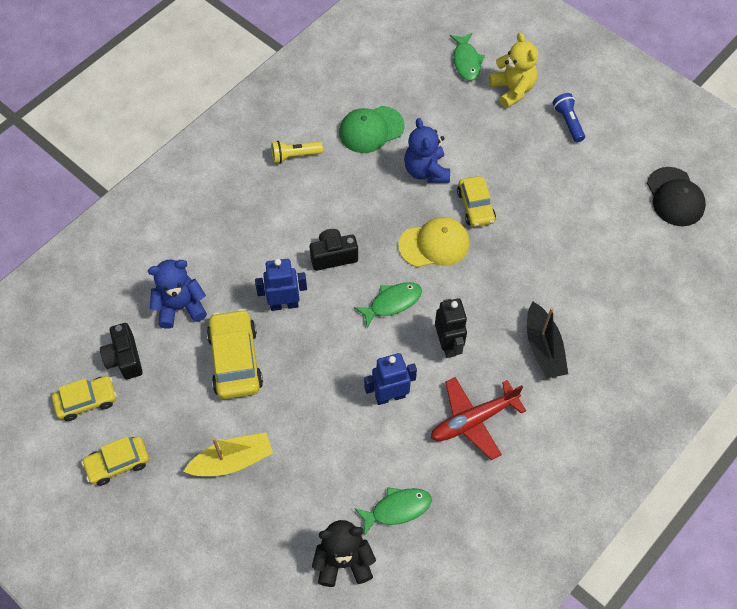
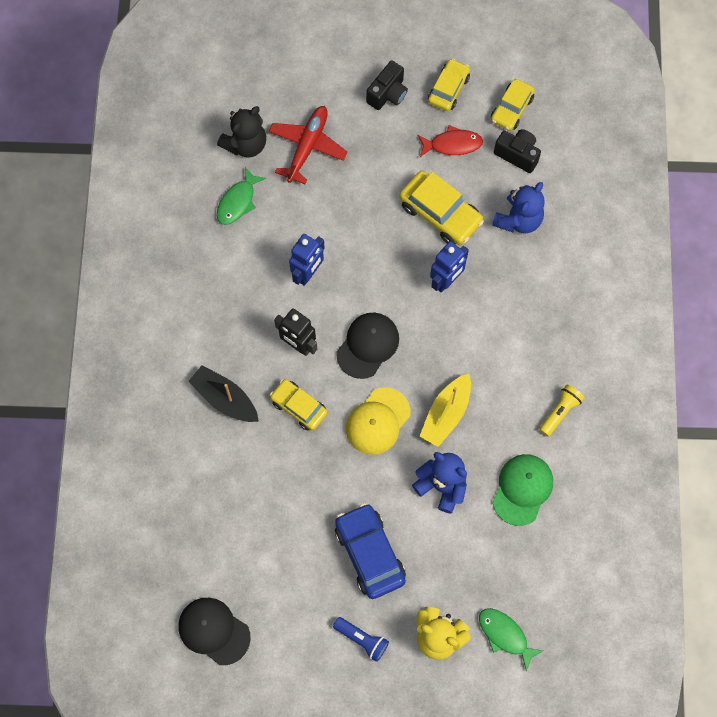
camera: 140 degrees right, 10 degrees up
yellow boat [183,432,273,476] -> yellow boat moved to [420,374,471,447]
black camera [309,229,358,271] -> black camera moved to [366,60,408,110]
green fish [354,282,422,328] -> black cap [336,313,399,379]
red plane [431,377,526,460] -> red plane moved to [268,106,348,184]
yellow car [457,176,496,227] -> yellow car moved to [270,379,328,431]
none -> blue car [335,503,406,599]
none -> red fish [418,125,483,157]

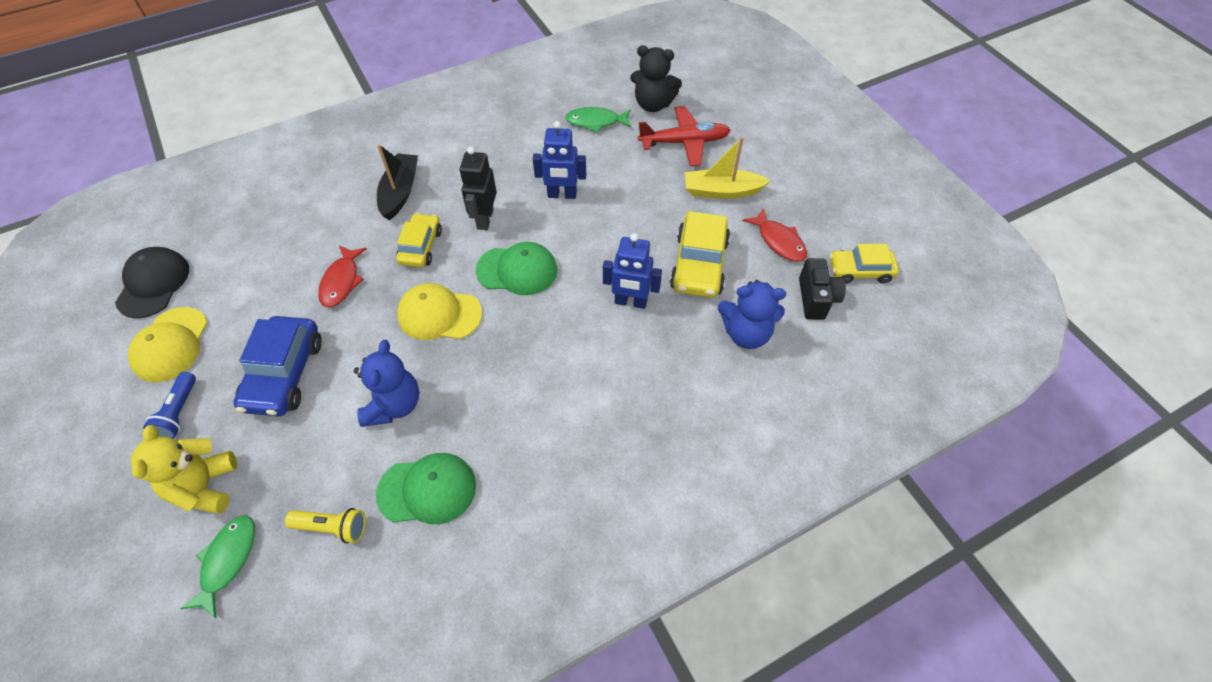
camera: 60 degrees right, 15 degrees down
blue car [335,503,406,599] -> blue car turned 150 degrees clockwise [233,316,322,416]
black cap [336,313,399,379] -> green cap [476,242,557,295]
black camera [366,60,408,110] -> none
yellow boat [420,374,471,447] -> yellow boat moved to [685,137,770,199]
yellow car [428,59,470,111] -> none
yellow flashlight [539,385,585,437] -> yellow flashlight moved to [285,508,366,543]
none -> yellow cap [128,307,208,382]
none -> red fish [318,245,367,307]

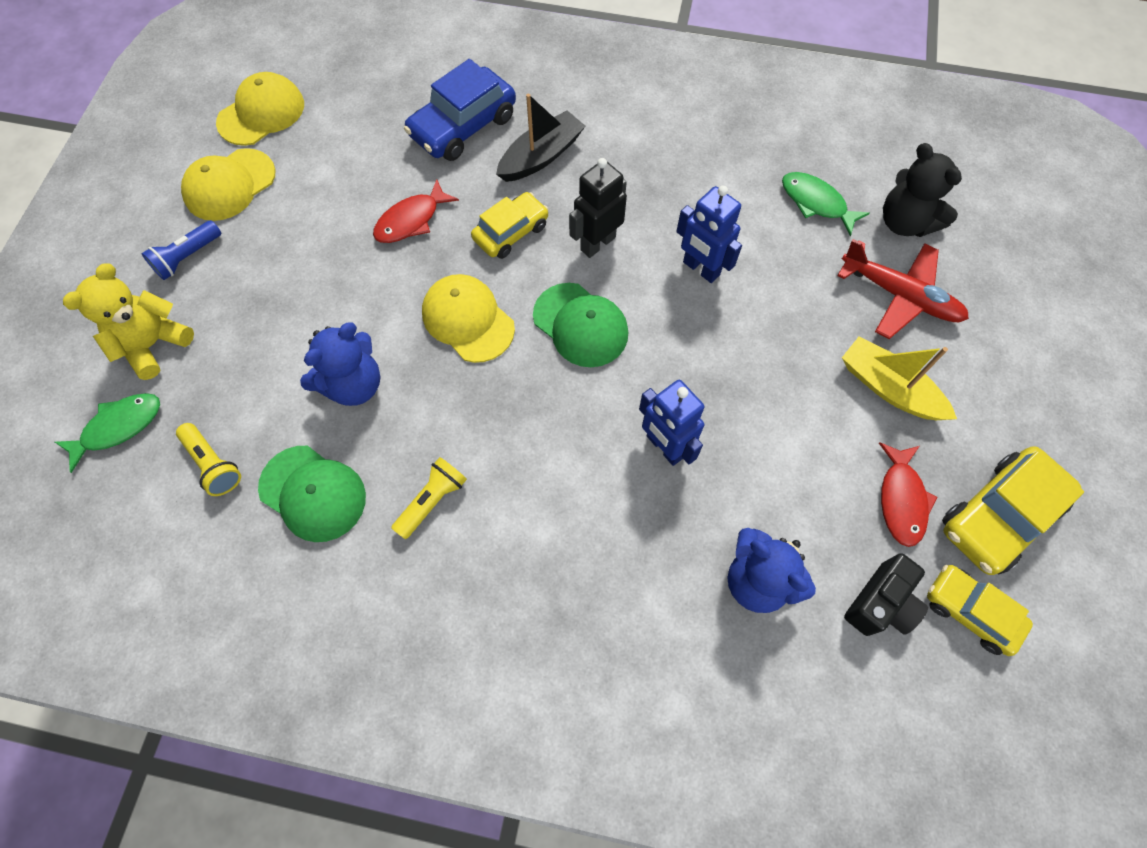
camera: 40 degrees right, 10 degrees up
black cap [115,247,189,318] -> yellow cap [216,72,304,146]
blue car [233,316,322,416] -> blue car moved to [404,59,516,161]
yellow car [670,211,730,298] -> yellow car moved to [942,446,1084,575]
none -> yellow flashlight [391,457,467,539]

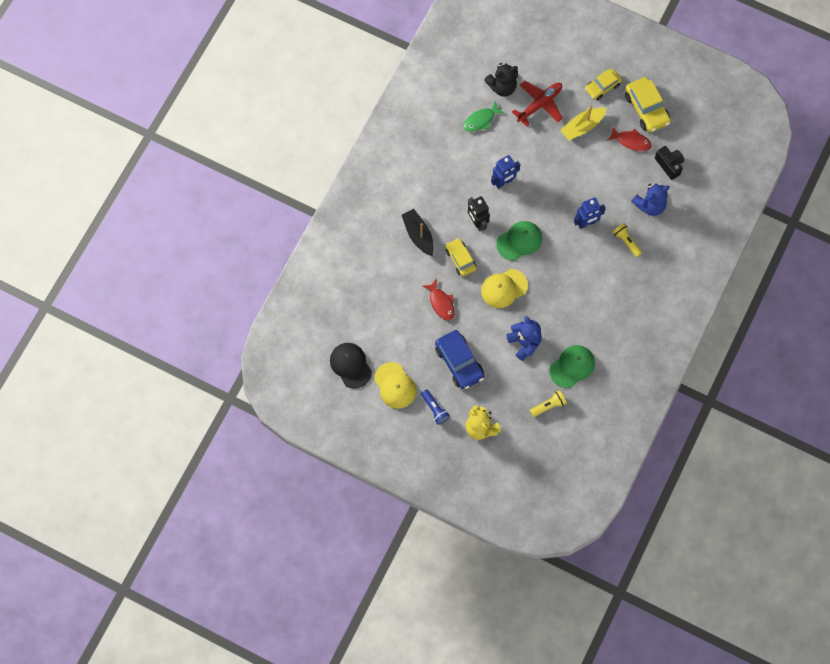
camera: 75 degrees left, 5 degrees up
green fish [55,393,160,473] -> none
yellow cap [216,72,304,146] -> black cap [330,343,372,389]
yellow flashlight [391,457,467,539] -> yellow flashlight moved to [613,223,642,257]
blue car [404,59,516,161] -> blue car moved to [435,330,484,389]
yellow car [927,565,1033,656] -> yellow car moved to [585,69,622,100]

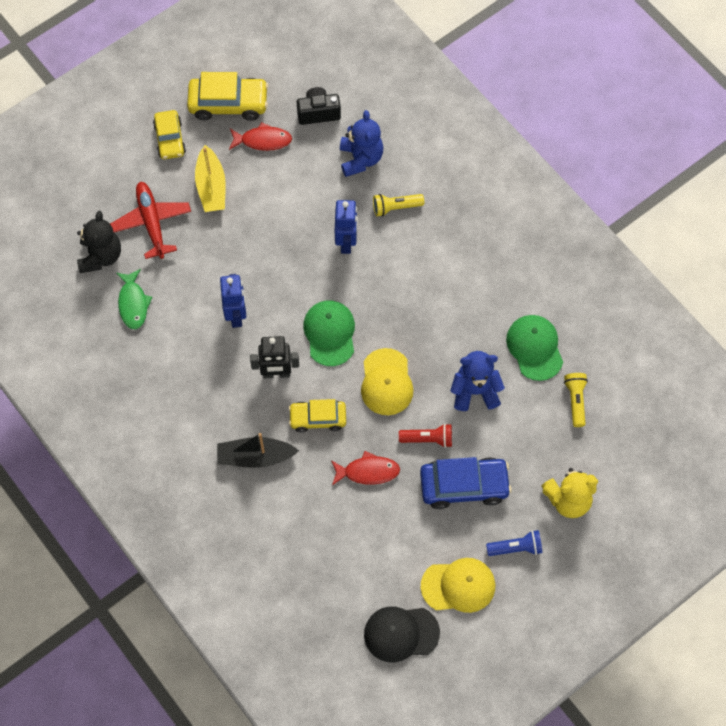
camera: 65 degrees left, 5 degrees down
red fish [607,126,652,151] -> red fish turned 45 degrees clockwise [229,122,292,151]
none -> red flashlight [399,424,452,448]

